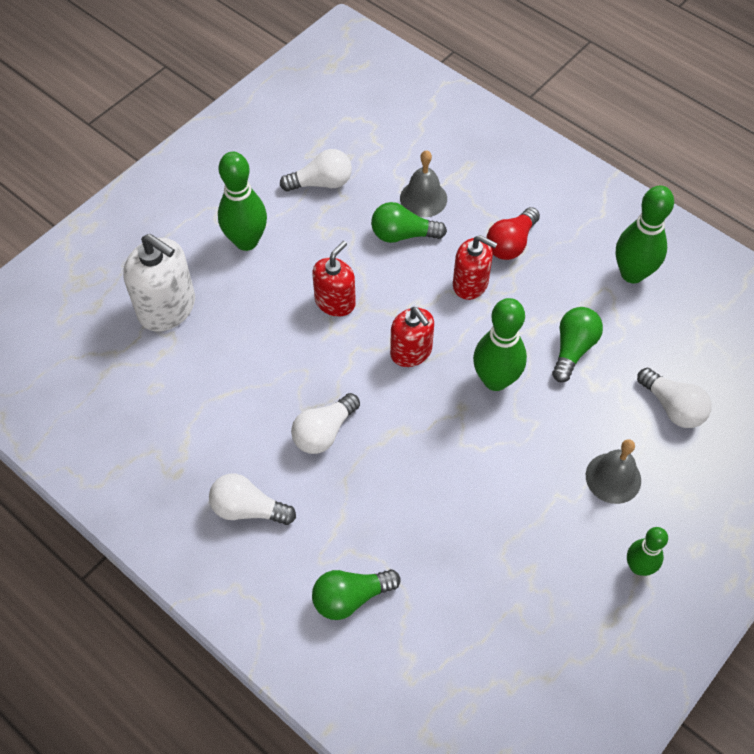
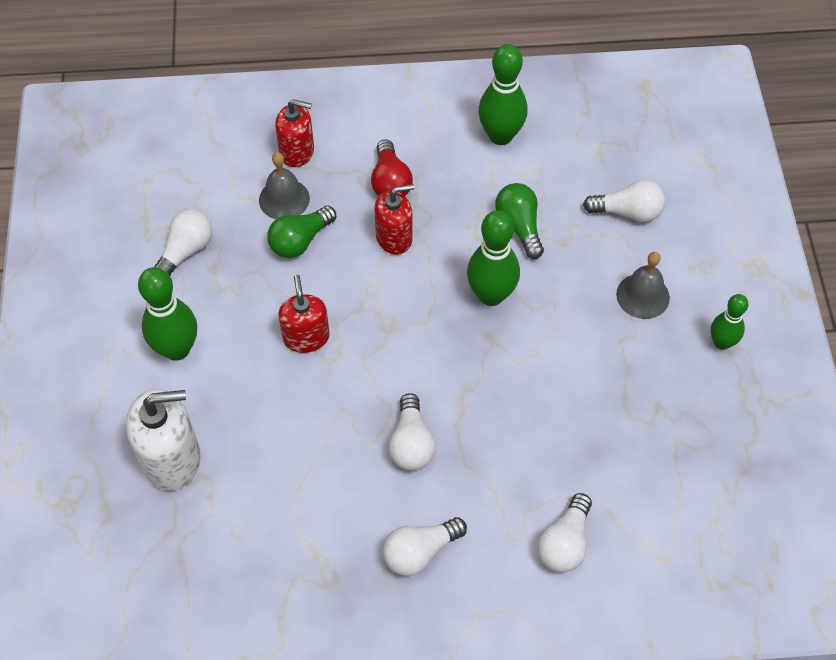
camera: 45 degrees left, 0 degrees up
green light bulb [312,569,401,620] -> white light bulb [537,493,592,572]
red soap dispenser [390,307,434,367] -> red soap dispenser moved to [275,99,314,167]

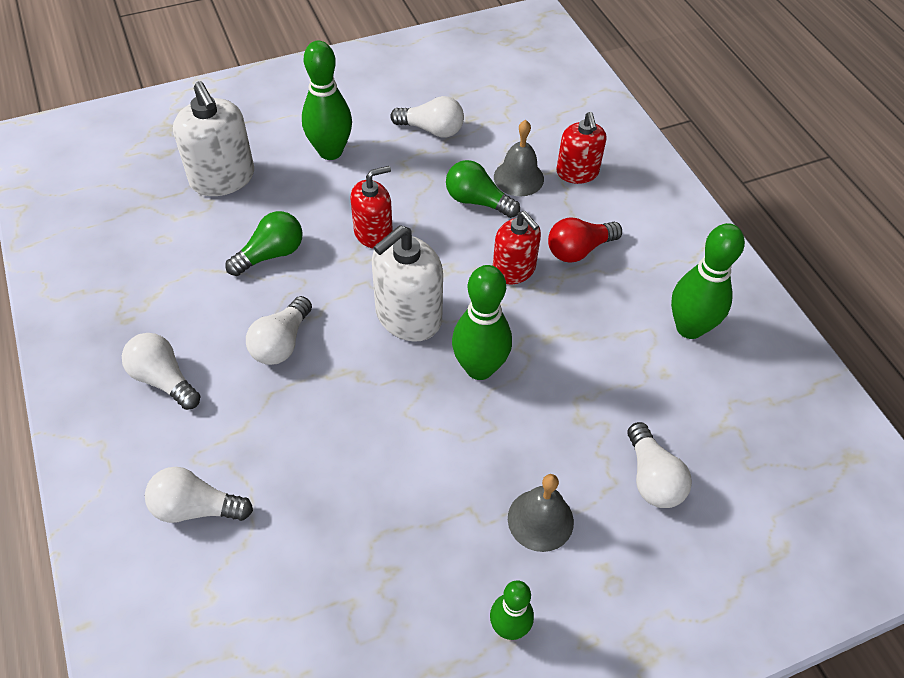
camera: 70 degrees right, 5 degrees down
white light bulb [388,393,436,471] -> white light bulb turned 45 degrees counterclockwise [246,296,312,365]
green light bulb [495,183,544,259] -> green light bulb moved to [225,211,303,276]
none -> white soap dispenser [372,225,443,342]

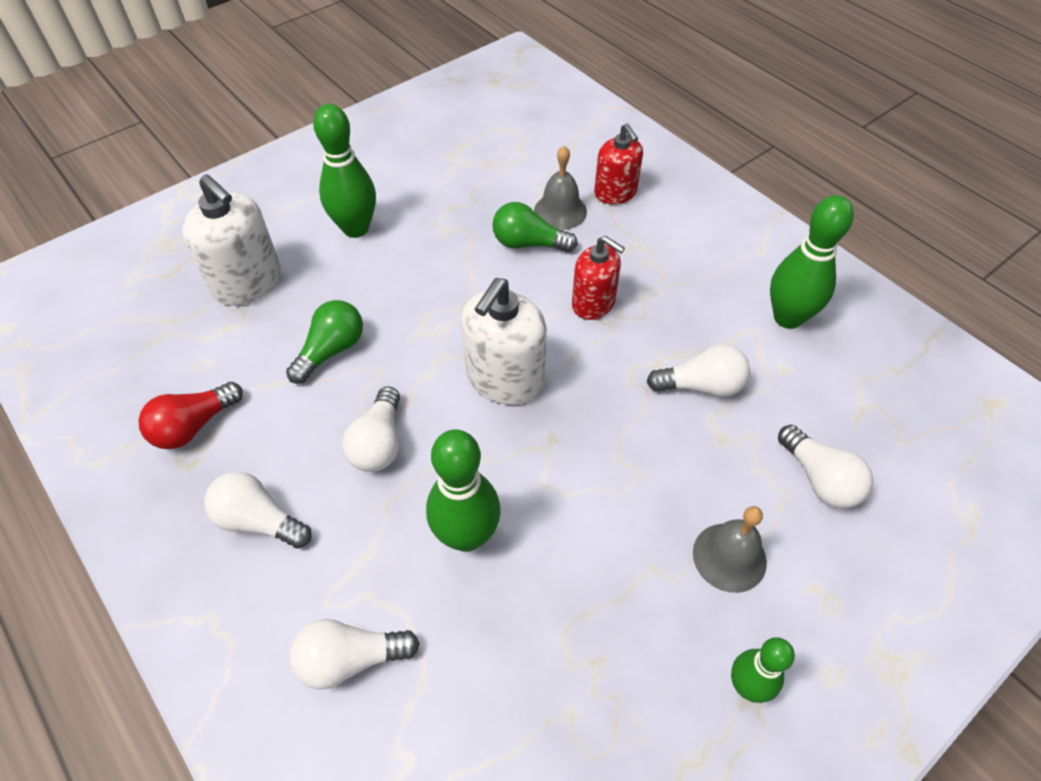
camera: 15 degrees left, 0 degrees up
red soap dispenser [351,166,393,249] -> none
white light bulb [390,96,464,138] -> white light bulb moved to [647,344,750,397]
green bowling pin [452,265,512,380] -> green bowling pin moved to [426,429,501,552]
red light bulb [548,217,622,263] -> red light bulb moved to [138,382,243,449]

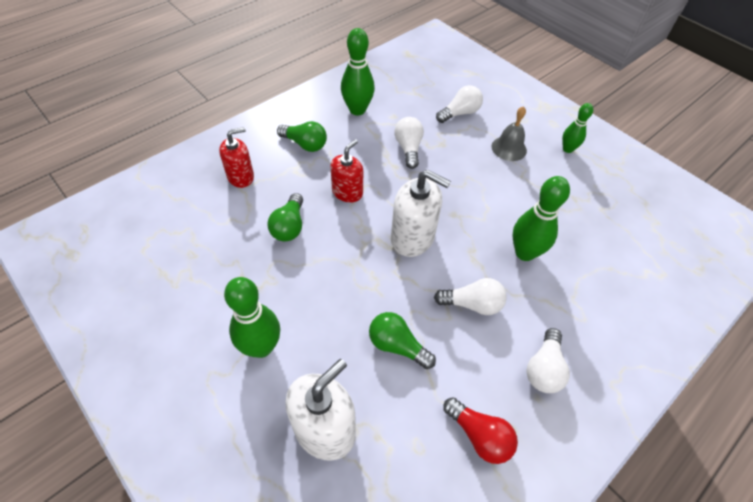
camera: 95 degrees left, 0 degrees up
white light bulb [289,619,420,690] -> none
grey bell [534,146,587,230] -> none
none -> green light bulb [277,121,327,152]

